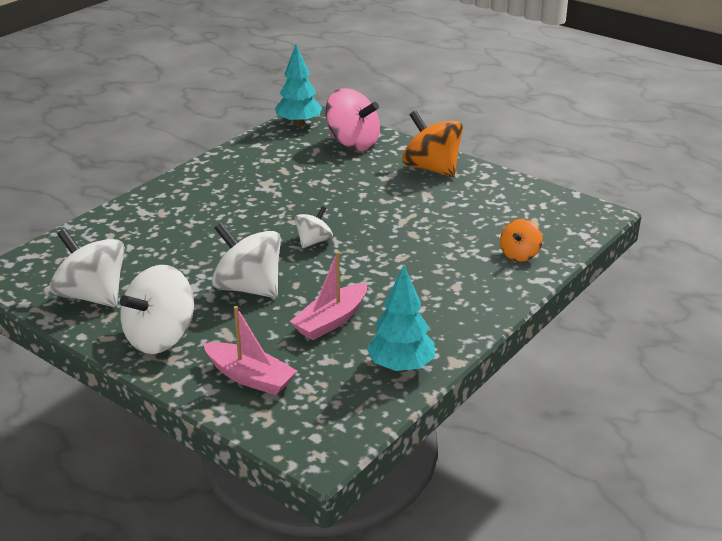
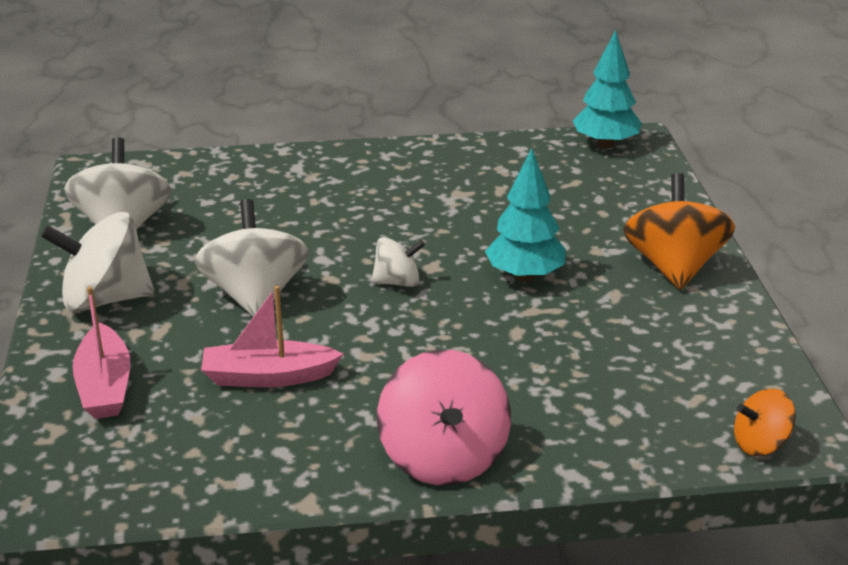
camera: 45 degrees right, 0 degrees up
pink spinning top [325,88,380,151] -> pink spinning top moved to [377,350,511,485]
turquoise tree [367,265,435,372] -> turquoise tree moved to [485,148,566,282]
orange spinning top [500,219,543,262] -> orange spinning top moved to [734,389,796,456]

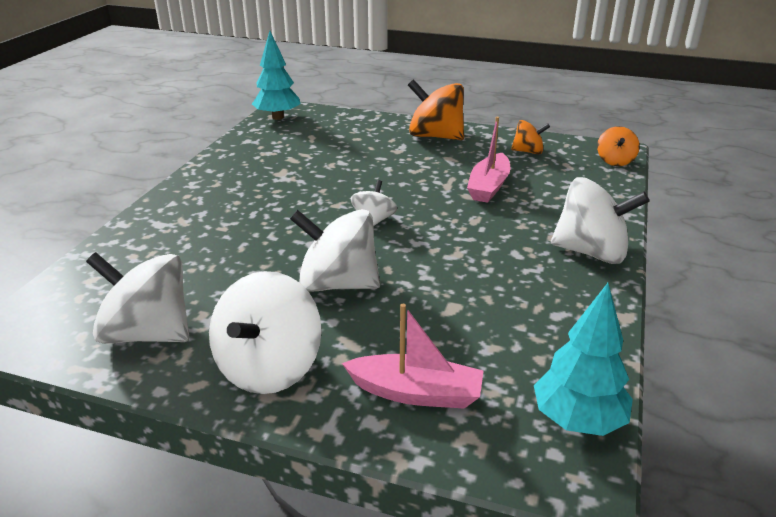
camera: 65 degrees left, 0 degrees up
pink boat [201,286,343,387] -> pink boat moved to [467,117,510,203]
pink spinning top [377,350,511,485] -> white spinning top [551,177,649,264]
turquoise tree [485,148,566,282] -> turquoise tree moved to [534,283,633,436]
none -> orange spinning top [511,120,550,154]

